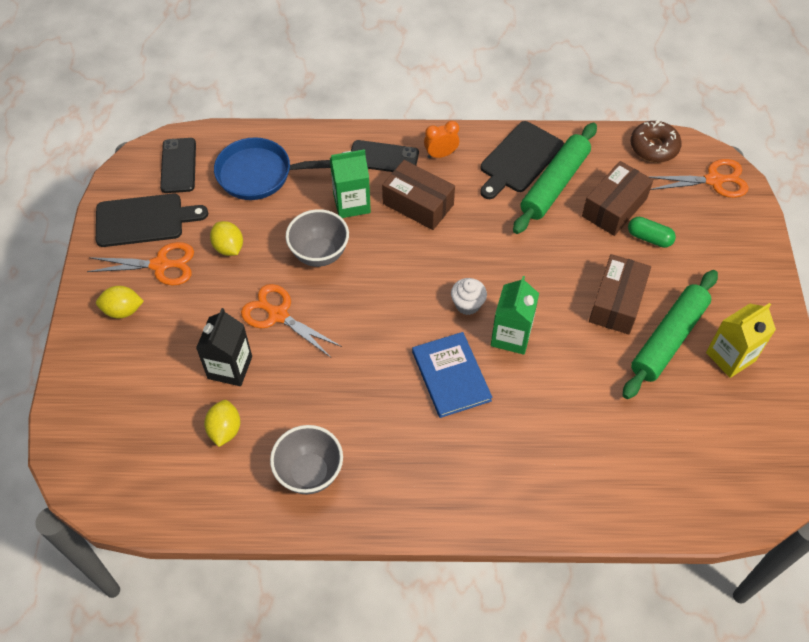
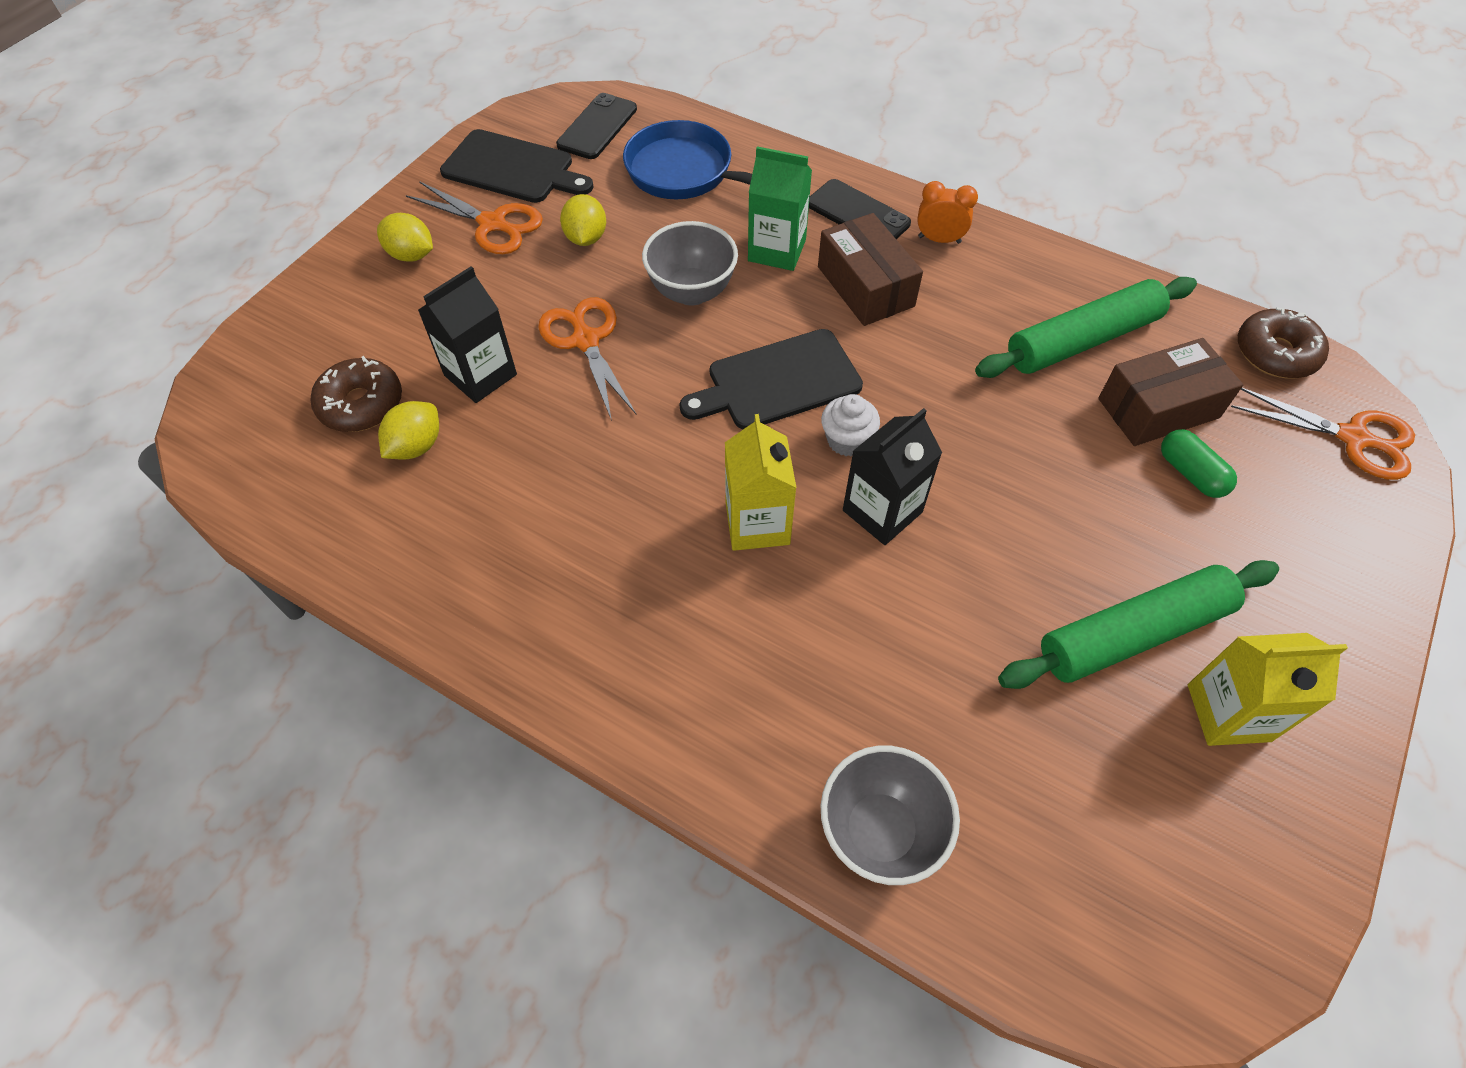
camera: 30 degrees right, 0 degrees up
grey bowl [270,425,343,494] -> grey bowl moved to [821,746,960,885]
blue book [412,332,492,418] -> yellow carton [725,414,796,551]
black cutting board [480,121,564,199] -> black cutting board moved to [680,329,863,429]
green carton [491,276,539,355] -> black carton [843,408,942,545]
brown box [589,254,651,335] -> none
none -> brown donut [311,356,402,432]

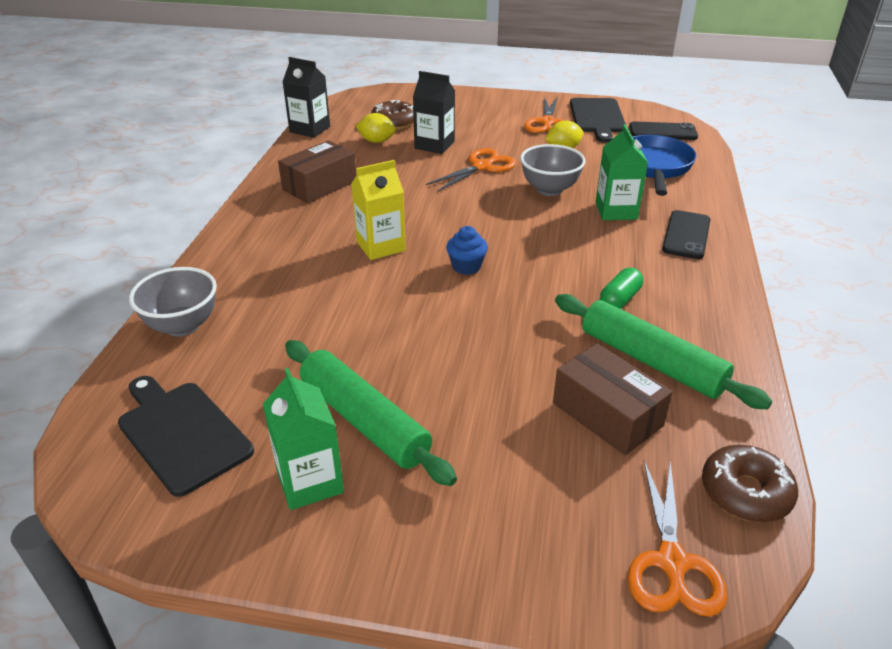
camera: 70 degrees right, 20 degrees down
yellow lemon [377,213,433,262] -> none
black cutting board [680,329,863,429] -> black cutting board moved to [118,376,254,497]
brown box [818,213,923,326] -> brown box moved to [278,140,356,203]
white cupcake [821,394,880,456] -> blue cupcake [446,226,488,275]
black carton [843,408,942,545] -> black carton moved to [282,57,330,138]
orange clock [917,181,978,244] -> none
green capsule [1161,429,1237,498] -> green capsule moved to [600,268,643,309]
yellow carton [1188,633,1348,746] -> green carton [263,368,344,510]

